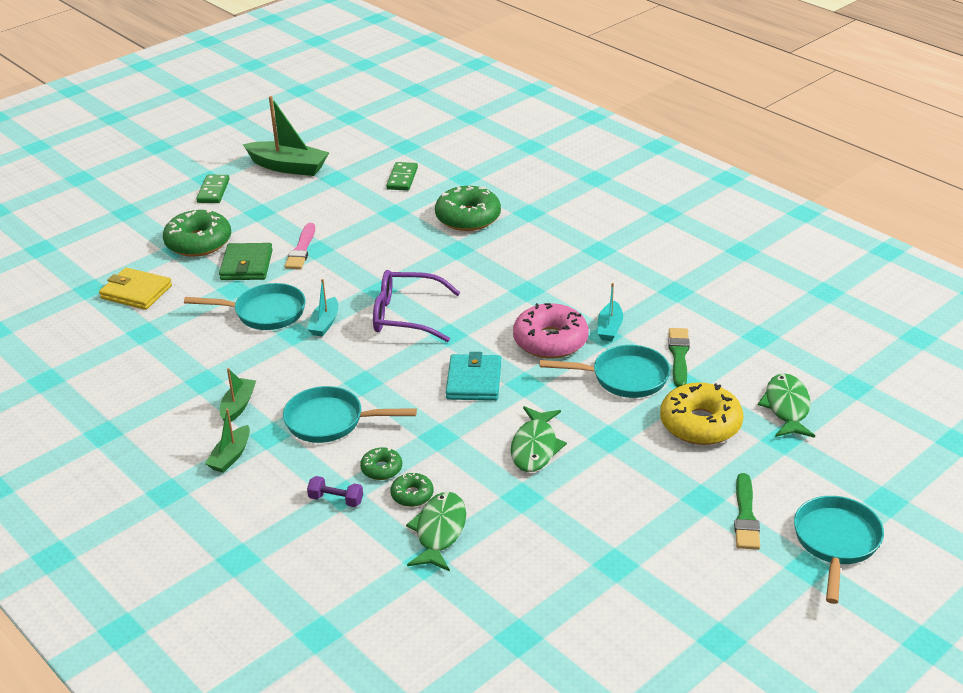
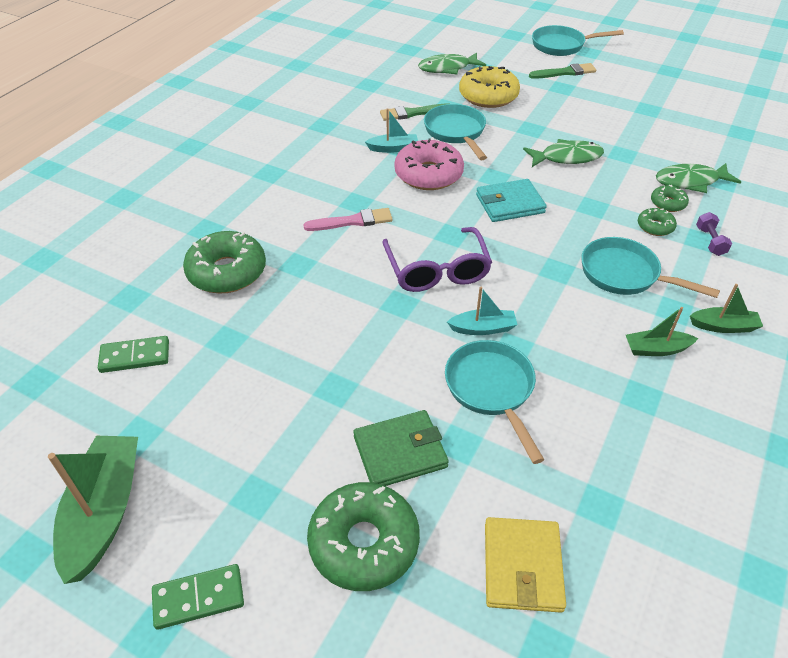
camera: 110 degrees left, 10 degrees up
turquoise pan [283,386,417,443] -> turquoise pan turned 135 degrees clockwise [581,237,720,298]
pink brush [285,223,315,269] -> pink brush moved to [303,208,393,231]

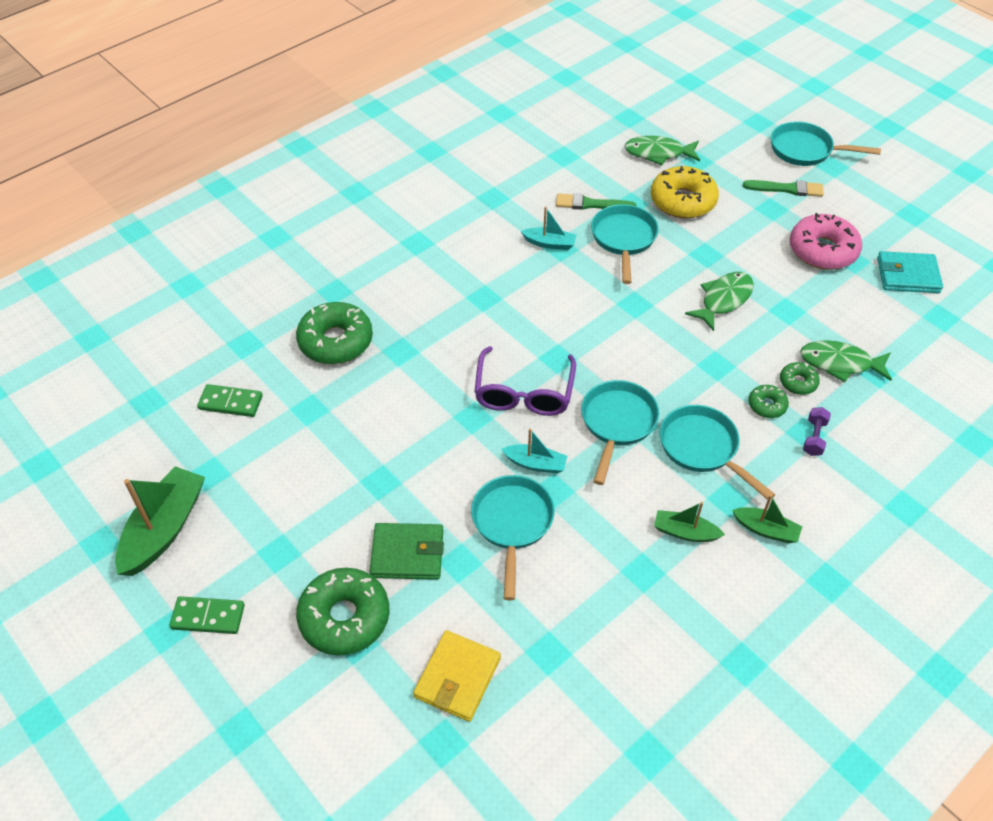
camera: 20 degrees right, 5 degrees up
pink brush [303,208,393,231] -> none
pink donut [394,139,464,190] -> pink donut moved to [790,213,862,270]
turquoise wallet [476,179,547,222] -> turquoise wallet moved to [877,251,943,293]
green fish [523,139,604,167] -> green fish turned 60 degrees counterclockwise [685,272,754,331]
none -> turquoise pan [581,380,659,485]

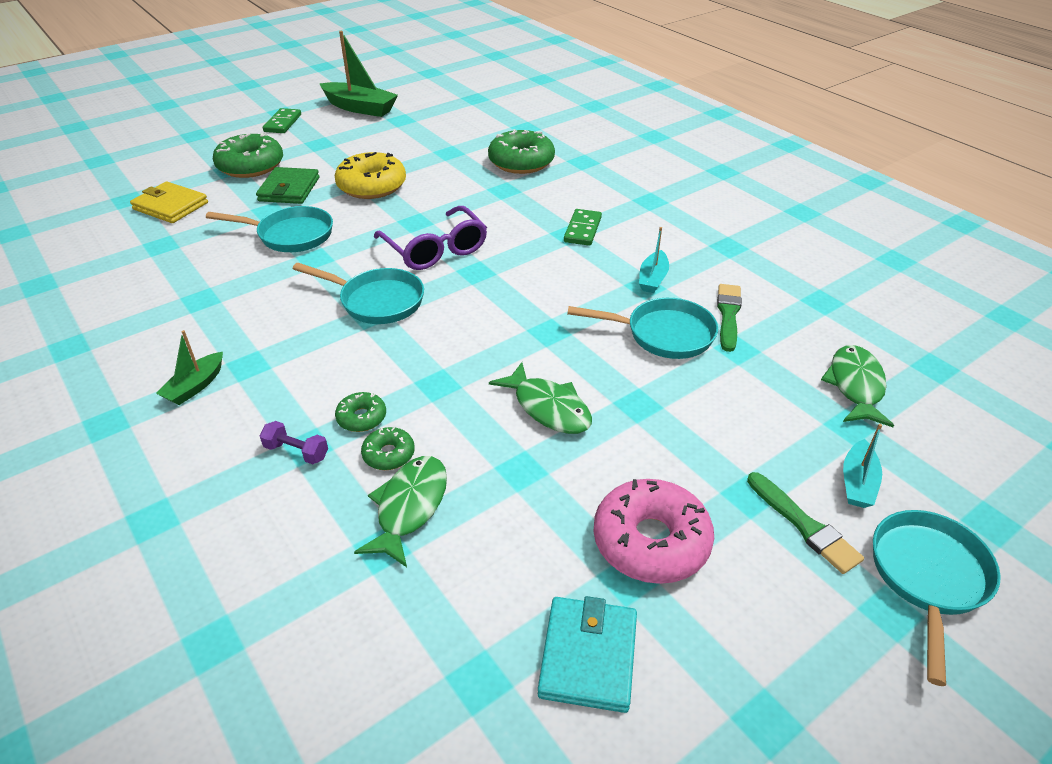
camera: 95 degrees right, 10 degrees down
green domino [197,384,263,417] -> green domino moved to [564,209,602,246]
purple glasses [474,346,576,416] -> purple glasses turned 135 degrees counterclockwise [374,206,487,270]
turquoise boat [501,429,568,473] -> turquoise boat moved to [843,424,882,508]
yellow donut [651,166,719,219] -> yellow donut moved to [335,152,406,199]
green boat [654,502,725,542] -> none
turquoise pan [660,405,775,500] -> none
green brush [743,180,824,197] -> green brush turned 45 degrees counterclockwise [747,472,864,574]

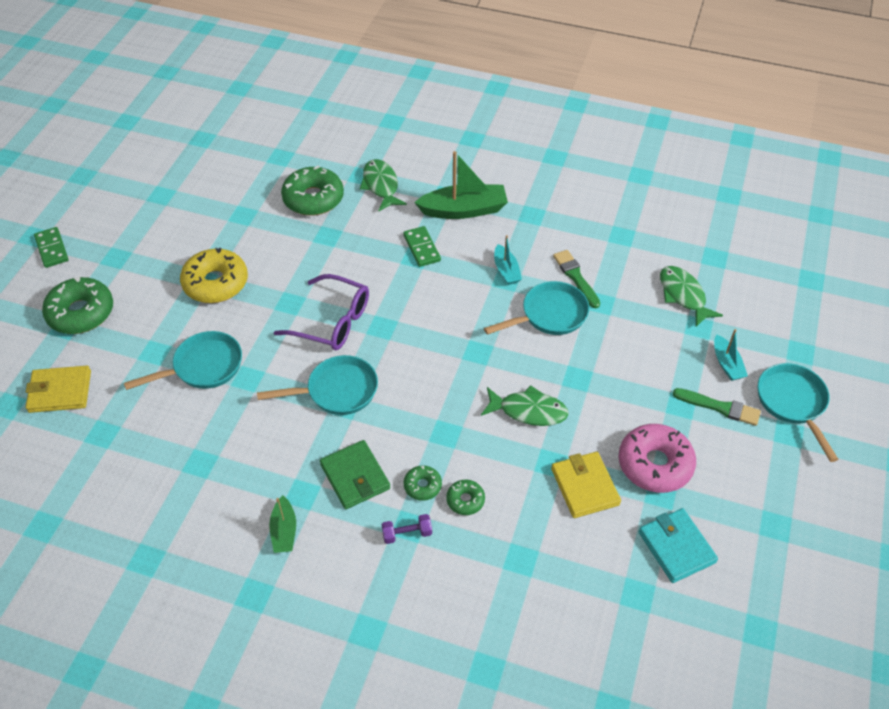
camera: 35 degrees left, 10 degrees up
green wallet [256,167,319,204] -> green wallet moved to [320,440,390,509]
green boat [319,31,398,117] -> green boat moved to [414,151,508,219]
green fish [354,456,447,567] -> green fish moved to [360,159,407,211]
none -> yellow wallet [551,452,621,518]

